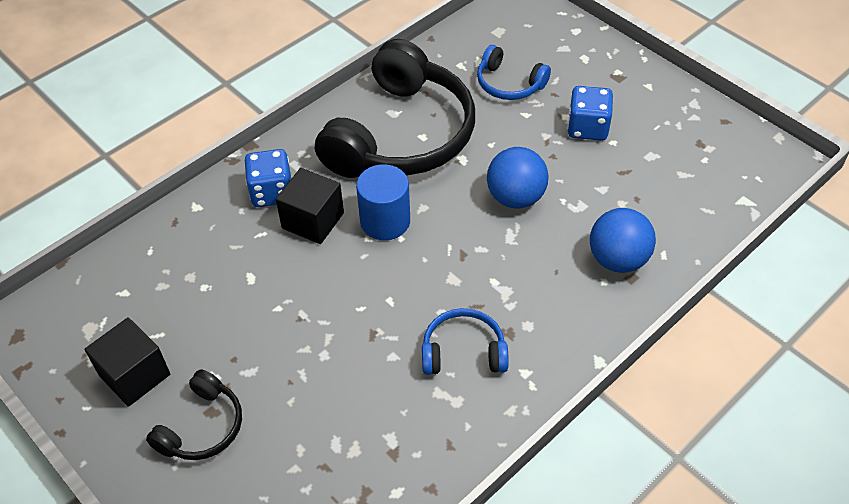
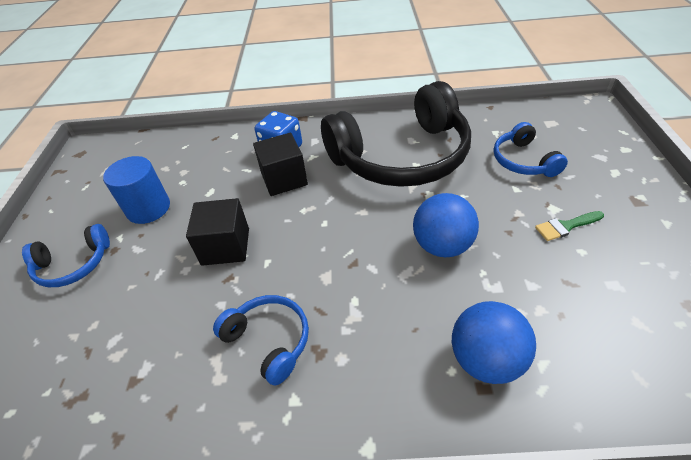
camera: 45 degrees right, 5 degrees down
black cube [84,317,170,407] -> black cube moved to [186,198,249,266]
black headphones [146,369,242,460] -> blue headphones [22,224,110,287]
blue cylinder [356,164,410,240] -> blue cylinder moved to [103,156,170,224]
blue dice [567,86,613,141] -> green brush [535,211,604,241]

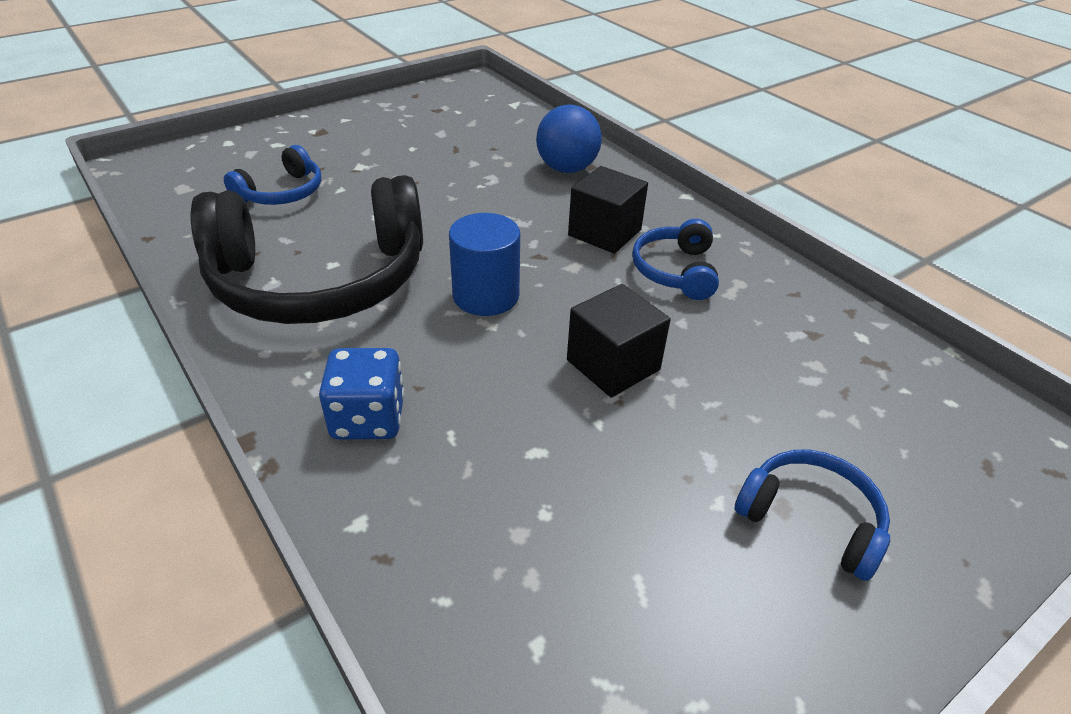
camera: 130 degrees left, 5 degrees down
blue cylinder [103,156,170,224] -> blue cylinder moved to [449,213,520,316]
black cube [253,133,308,196] -> black cube moved to [568,166,648,254]
black headphones [321,81,471,187] -> black headphones turned 135 degrees clockwise [190,175,423,324]
blue ball [413,193,479,257] -> none
green brush [535,211,604,241] -> none

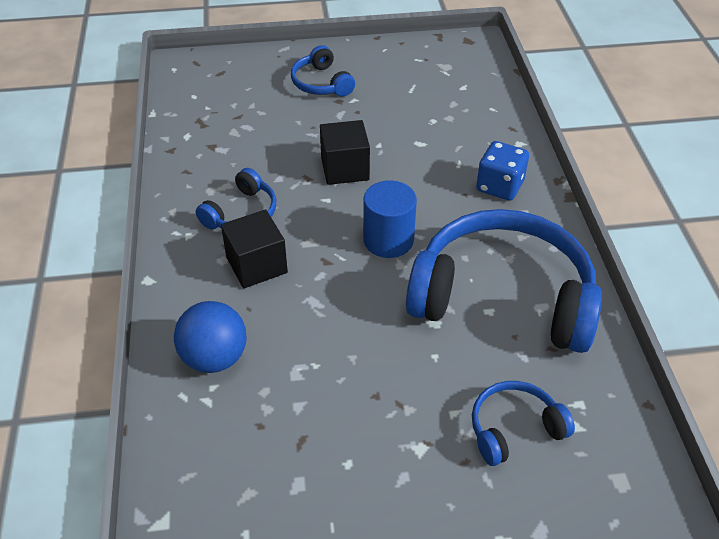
camera: 150 degrees left, 5 degrees up
black headphones [190,175,423,324] -> blue headphones [406,209,602,353]

